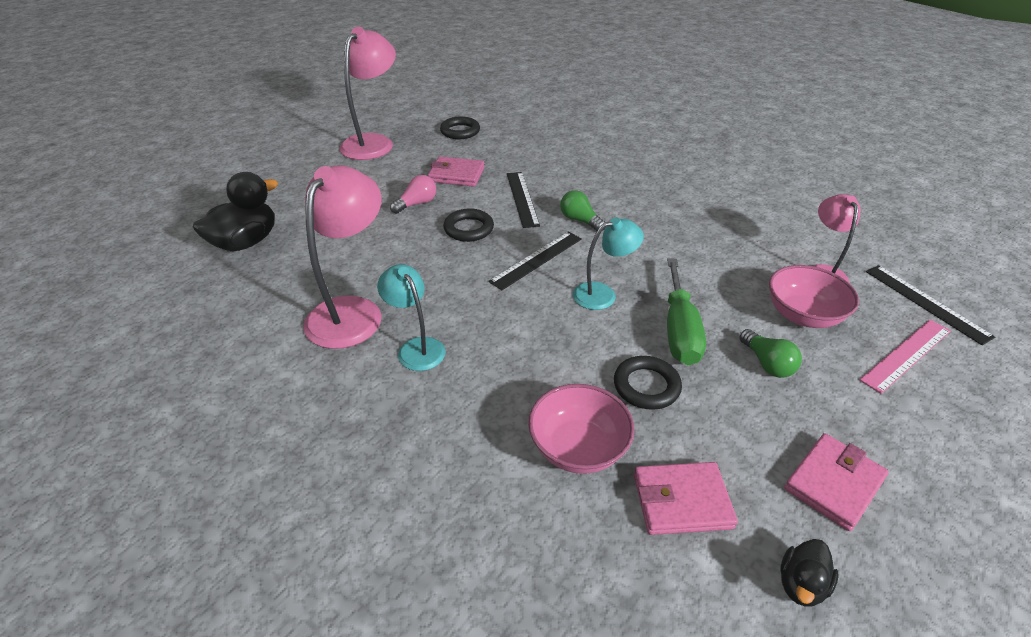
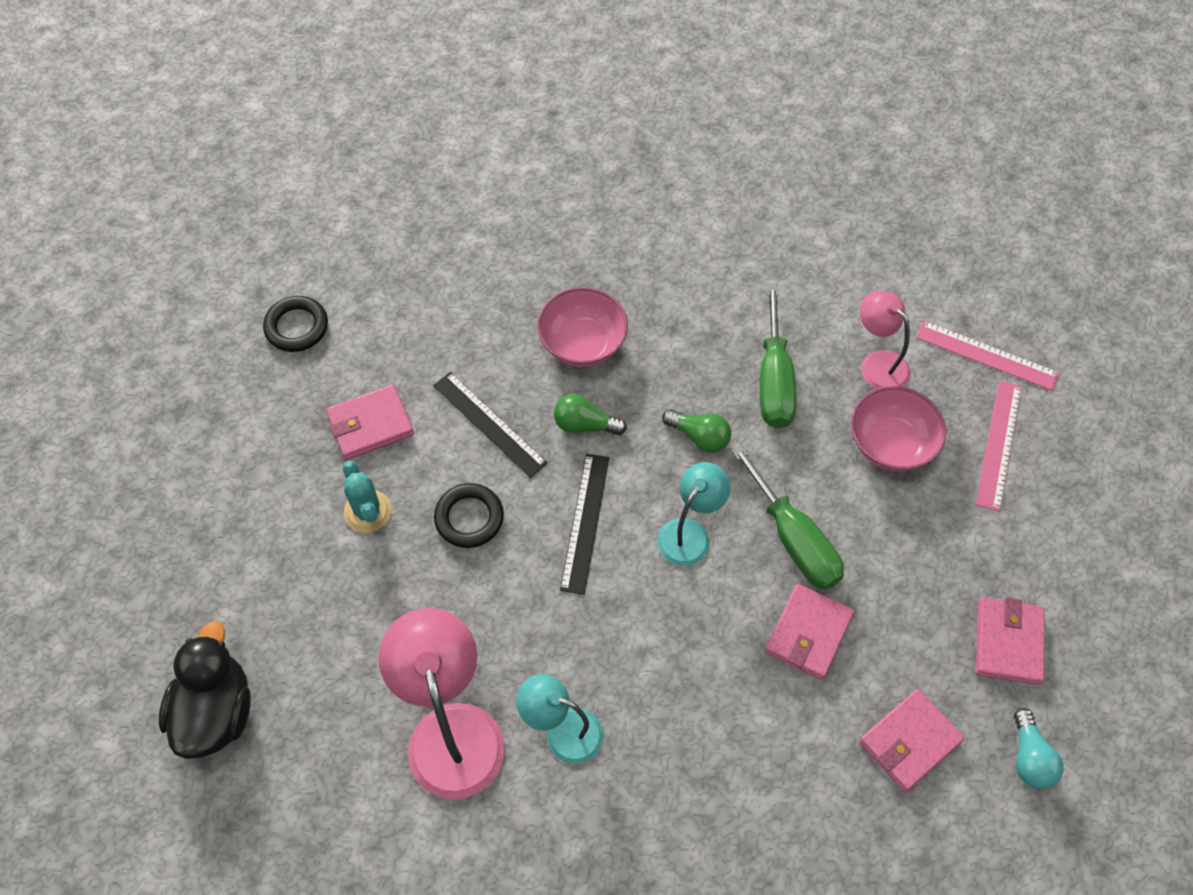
camera: 35 degrees left, 20 degrees up
pink lamp [339,27,396,160] -> none
pink light bulb [390,175,436,214] -> turquoise cactus [343,461,392,533]
pink bowl [528,384,635,474] -> pink bowl moved to [537,287,628,367]
black ring [614,356,682,410] -> pink wallet [765,584,854,680]
green light bulb [739,329,802,378] -> green light bulb moved to [662,409,731,453]
black duck [780,539,838,606] -> turquoise light bulb [1014,708,1064,789]
black ruler [866,265,995,345] -> pink ruler [916,320,1059,391]
none -> green screwdriver [760,284,796,428]

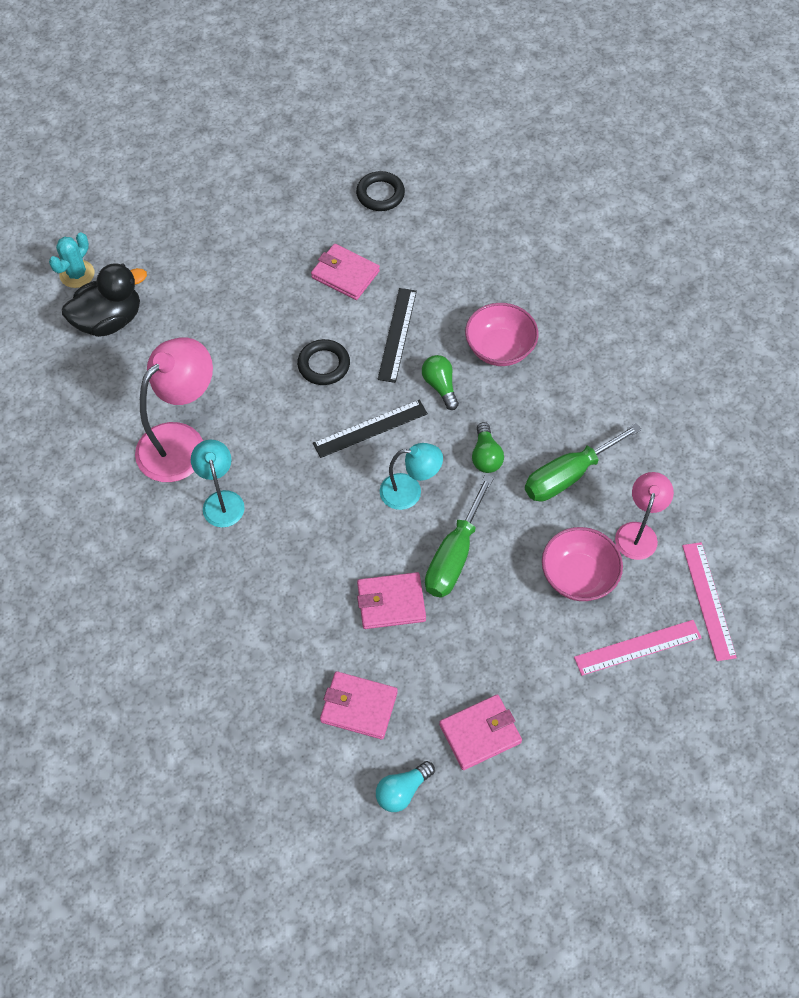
camera: 55 degrees right, 0 degrees up
turquoise cactus [343,461,392,533] -> turquoise cactus moved to [49,232,94,288]

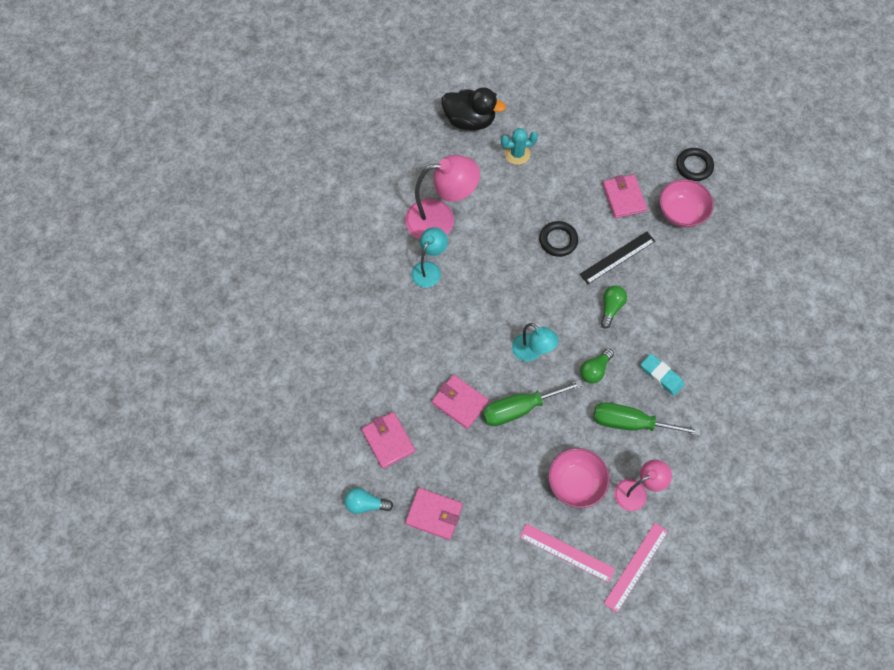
camera: 45 degrees right, 5 degrees up
turquoise cactus [49,232,94,288] -> turquoise cactus moved to [501,128,538,165]
black ruler [313,399,428,458] -> none
pink bowl [465,303,538,366] -> pink bowl moved to [659,179,714,228]
none -> turquoise eraser [641,354,684,396]

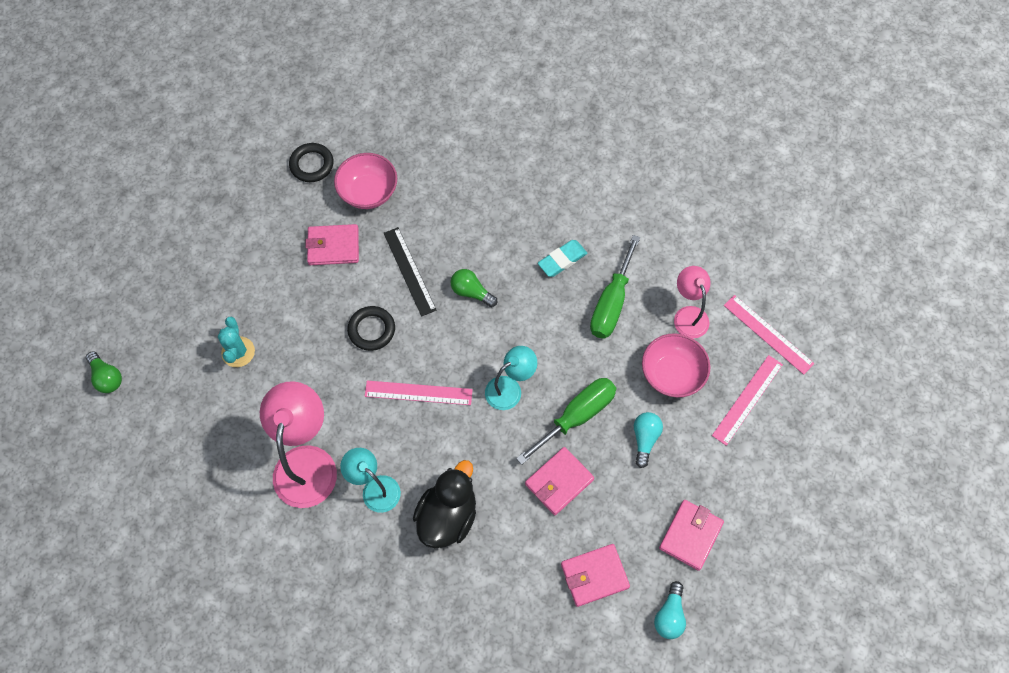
camera: 80 degrees left, 0 degrees up
black duck [441,87,506,130] -> black duck moved to [413,460,476,548]
green screwdriver [482,380,583,426] -> green screwdriver turned 120 degrees counterclockwise [516,378,616,465]
green light bulb [580,348,614,383] -> green light bulb moved to [86,351,122,393]
none -> pink ruler [365,381,473,405]
none -> turquoise light bulb [634,412,663,468]

